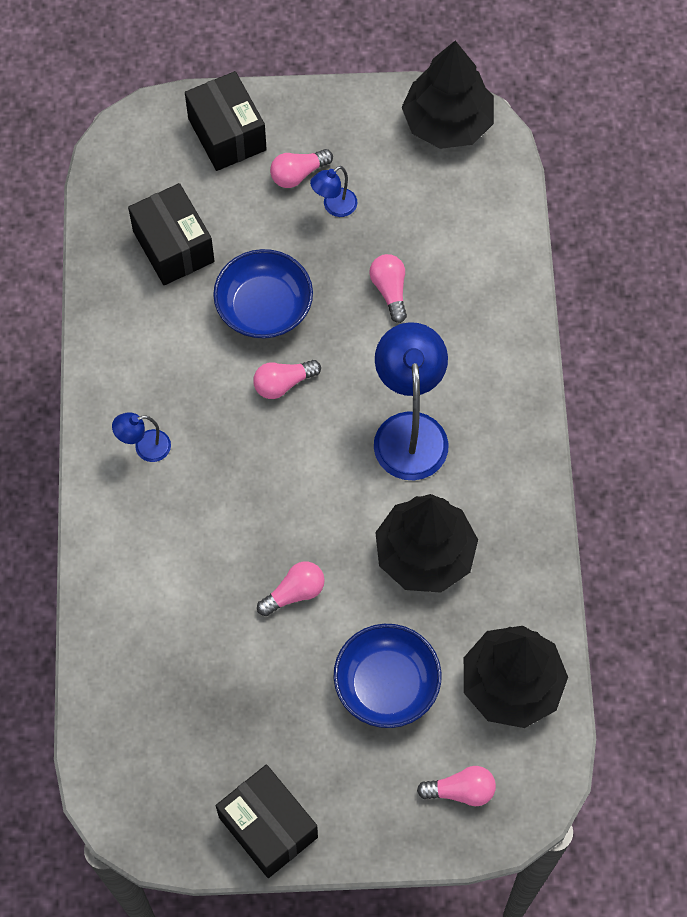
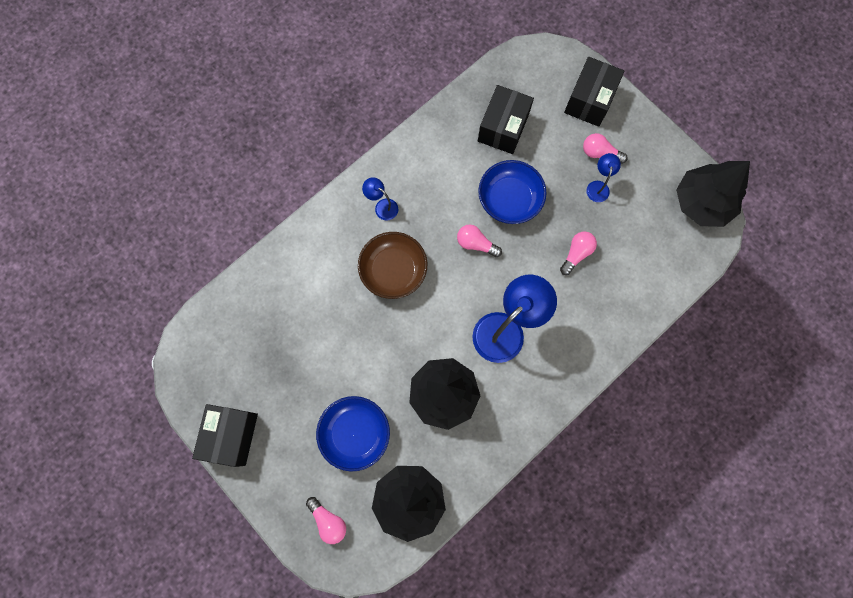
camera: 50 degrees right, 10 degrees up
pink light bulb [257,562,324,616] -> none
blue lamp [310,166,357,217] -> blue lamp turned 90 degrees clockwise [586,153,621,202]
none -> brown bowl [358,232,427,299]

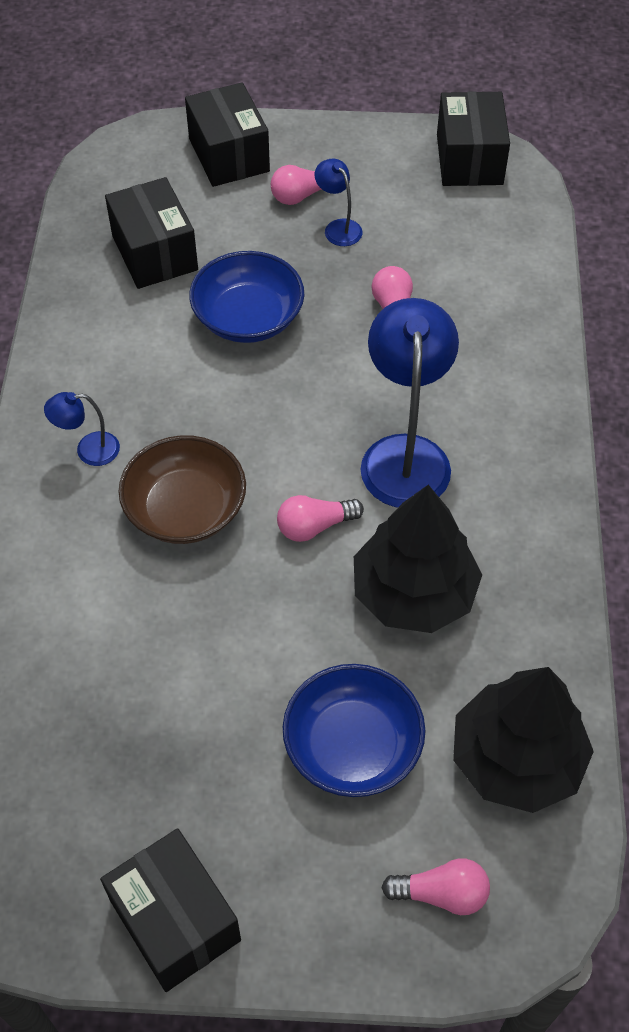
camera: 45 degrees left, 20 degrees down
pink light bulb [457,225,502,257] -> pink light bulb moved to [277,495,364,542]
black tree [676,161,750,227] -> black box [437,91,510,186]

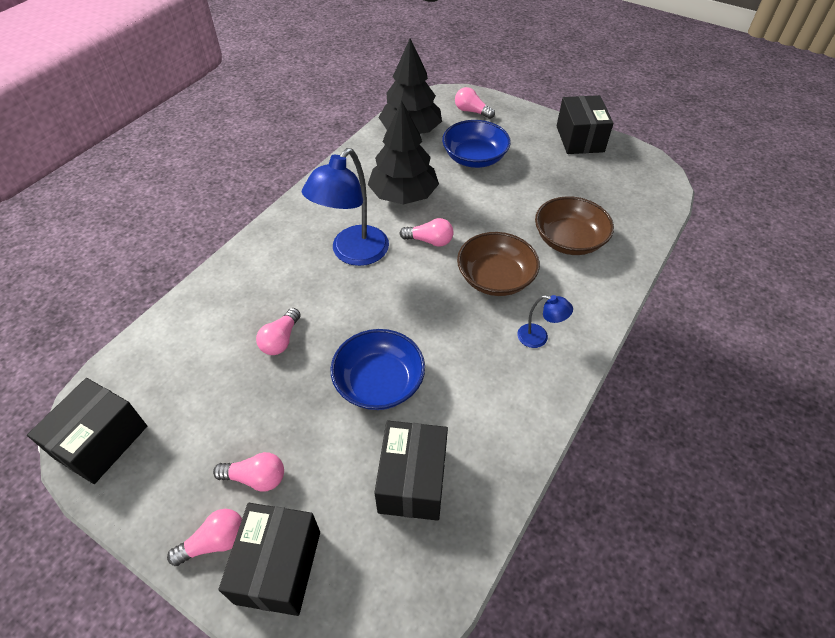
camera: 150 degrees left, 5 degrees down
blue lamp [315,158,363,246] -> none
none -> pink light bulb [167,509,242,566]
none -> brown bowl [535,196,614,255]

